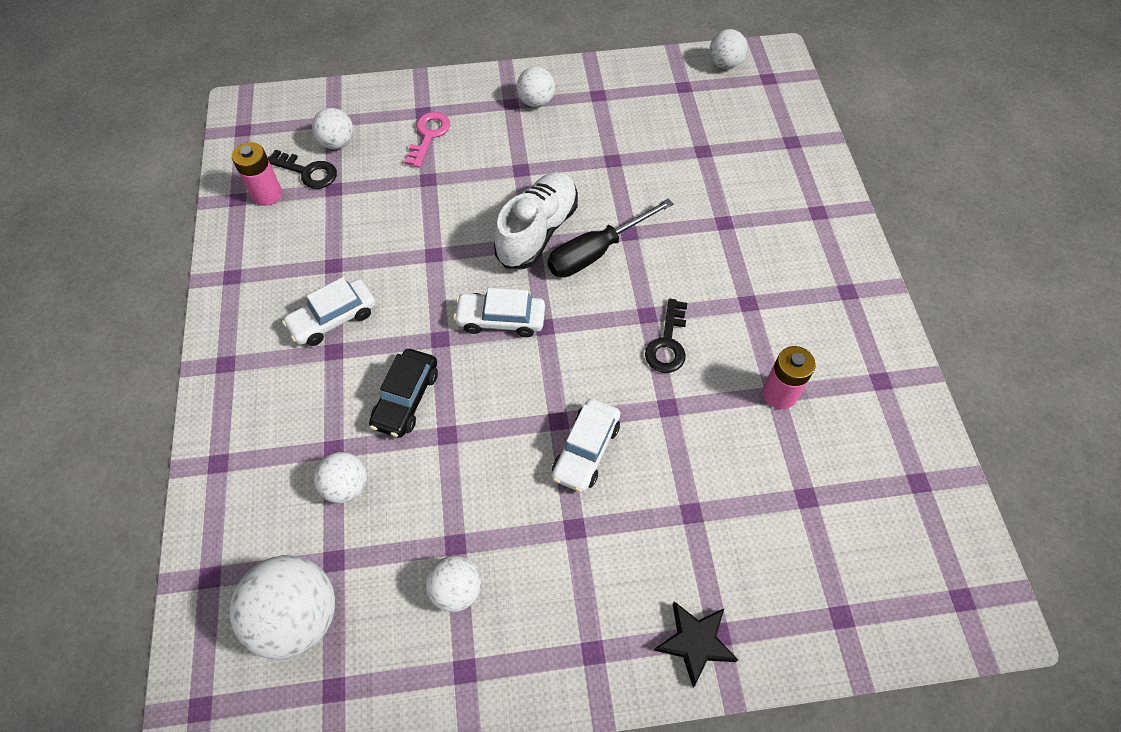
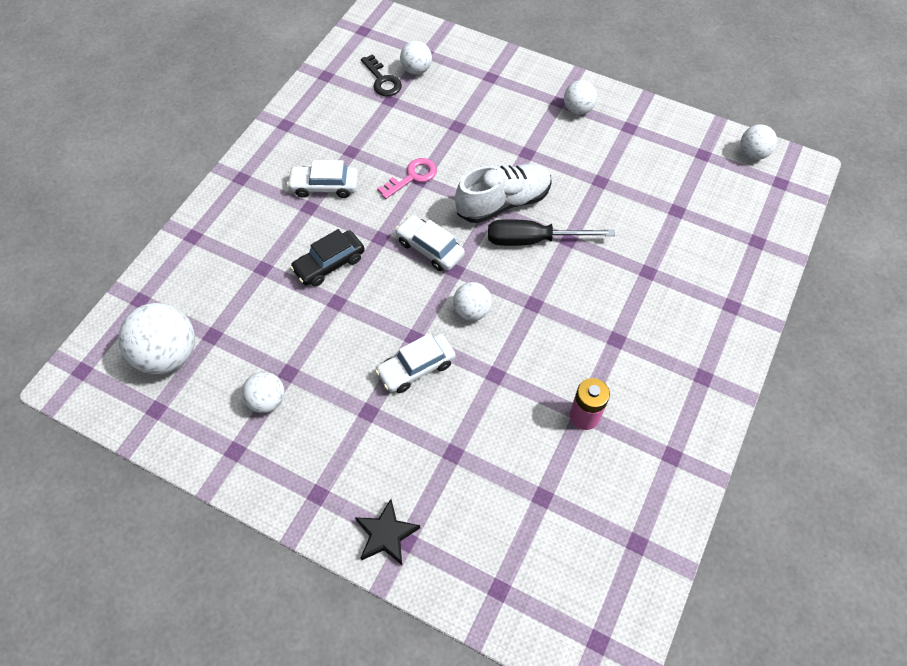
camera: 35 degrees right, 0 degrees up
pink battery [232,142,282,206] -> none
white ball [314,452,367,504] -> white ball moved to [453,282,492,321]
pink key [404,112,450,168] -> pink key moved to [377,158,437,199]
black key [645,299,687,373] -> none

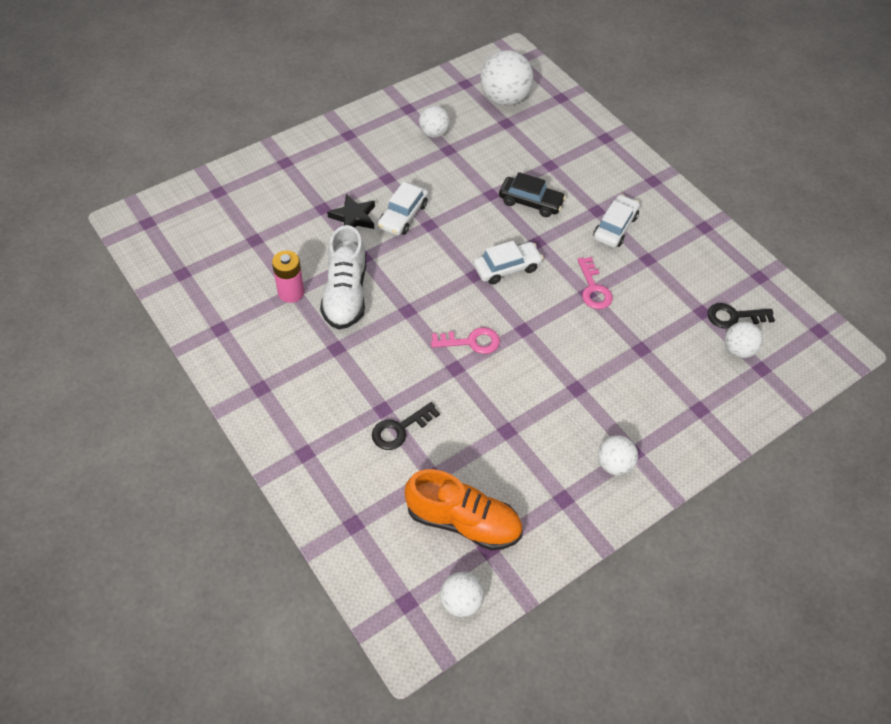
camera: 115 degrees right, 5 degrees down
black car [290,229,365,286] -> black car turned 120 degrees clockwise [499,172,566,217]
black star [355,499,420,565] -> black star moved to [327,194,375,229]
white car [375,333,456,393] -> white car turned 150 degrees counterclockwise [378,182,428,236]
white ball [453,282,492,321] -> none
white shoe [455,164,552,223] -> white shoe moved to [320,225,366,330]
black screwdriver [488,219,615,246] -> pink key [431,327,500,354]
none -> black key [372,402,440,450]
none -> orange shoe [404,469,523,551]

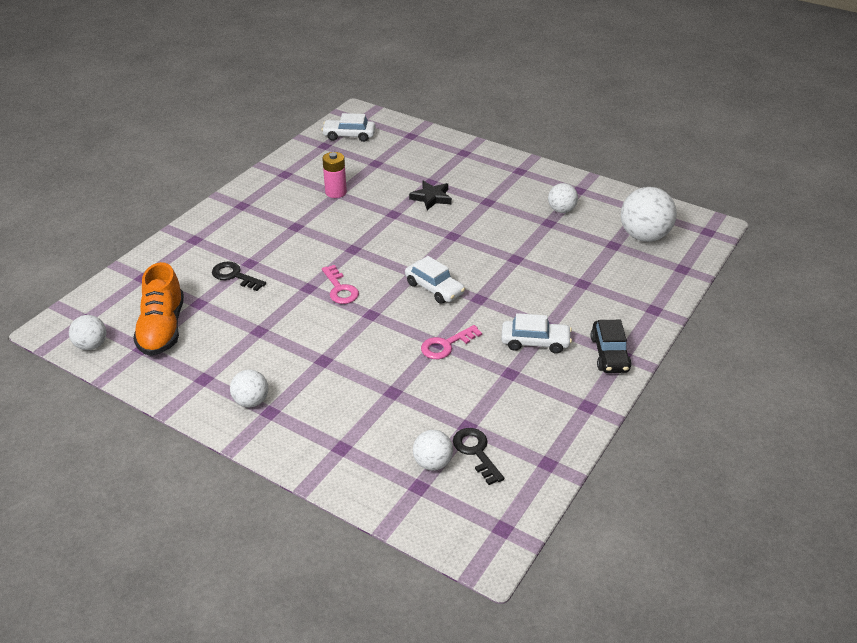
camera: 70 degrees right, 15 degrees down
white shoe [320,225,366,330] -> none
white car [378,182,428,236] -> white car moved to [322,113,375,142]
black car [499,172,566,217] -> black car moved to [591,320,632,373]

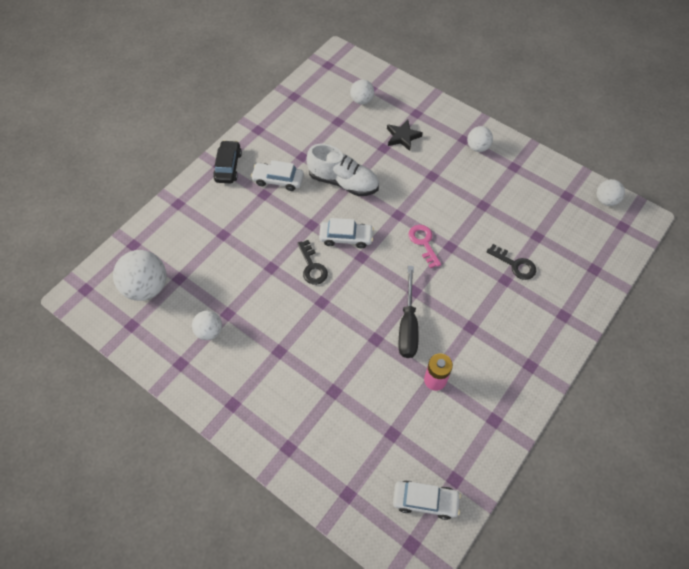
camera: 175 degrees left, 20 degrees up
orange shoe [133,262,184,356] -> none
white car [405,256,465,304] -> white car turned 135 degrees clockwise [319,218,374,248]
black star [409,181,452,210] -> black star moved to [387,120,423,151]
pink key [421,325,482,359] -> white shoe [306,144,379,196]
black key [453,428,504,485] -> black key moved to [297,240,328,285]
none -> black screwdriver [398,266,418,358]

